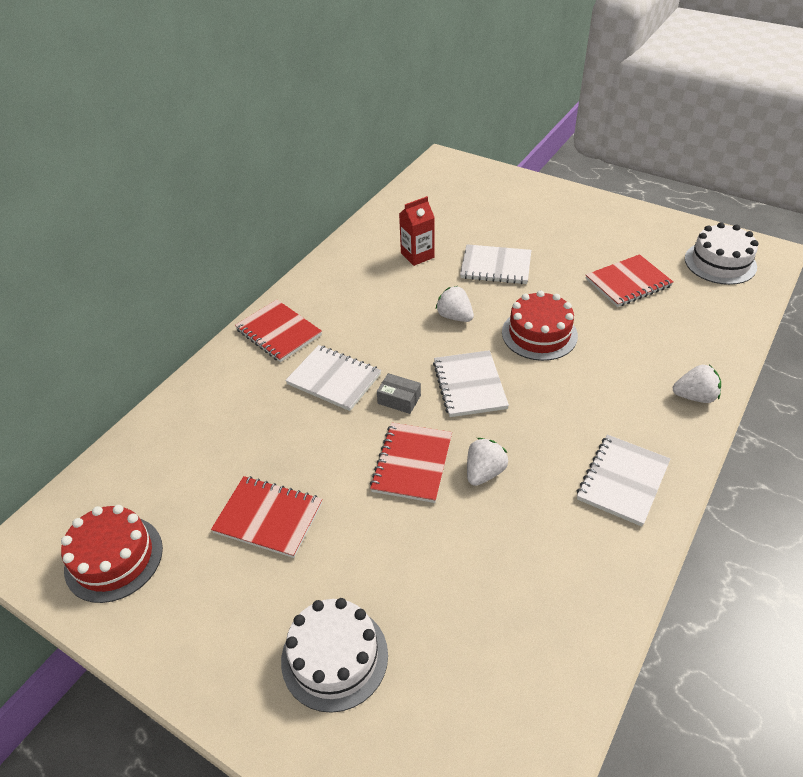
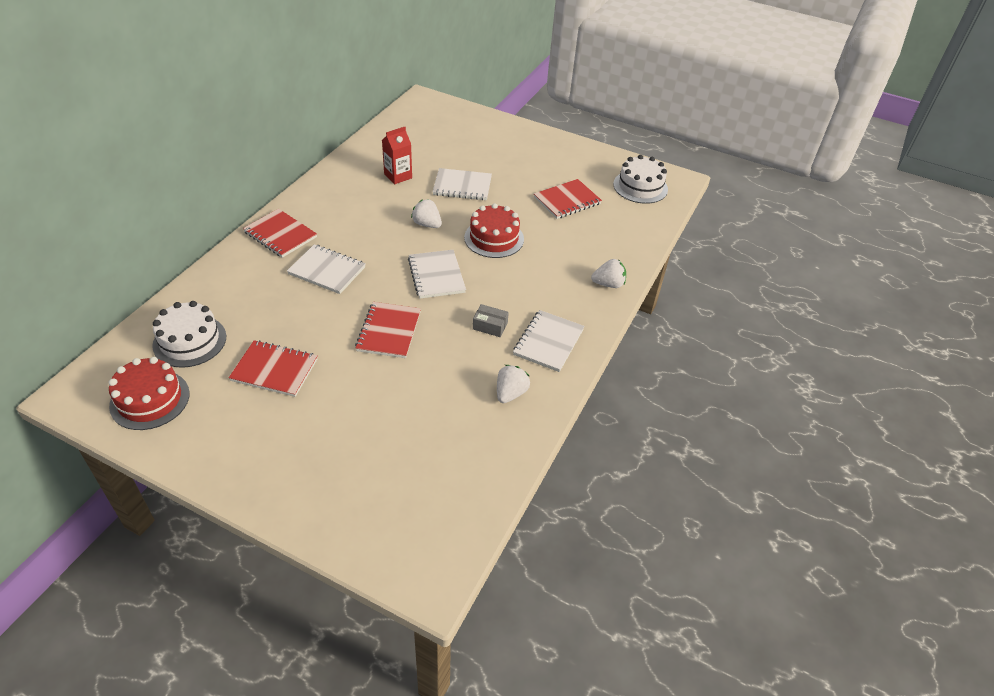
camera: 10 degrees left, 0 degrees up
white cake [281,598,388,713] -> white cake moved to [152,301,226,368]
grey box [377,373,421,414] -> grey box moved to [473,304,509,337]
white strawberry [467,438,508,486] -> white strawberry moved to [497,365,530,403]

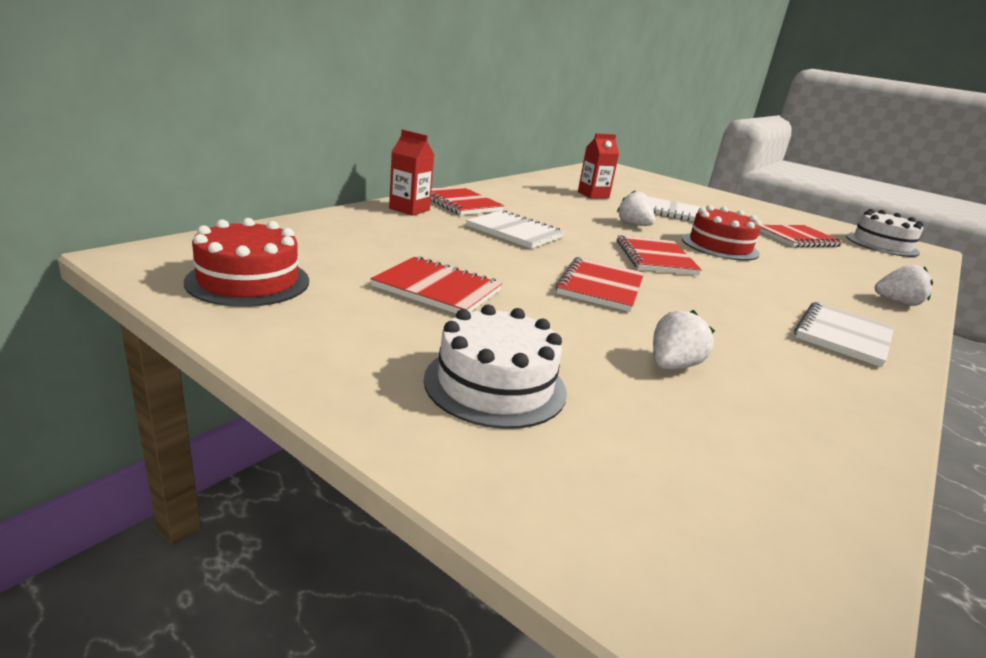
camera: 10 degrees right, 20 degrees down
white cake [152,301,226,368] -> white cake moved to [424,304,567,429]
white notebook [408,250,466,299] -> red notebook [617,235,702,275]
grey box [473,304,509,337] -> none
white strawberry [497,365,530,403] -> white strawberry moved to [653,310,715,370]
none -> red carton [389,129,434,216]

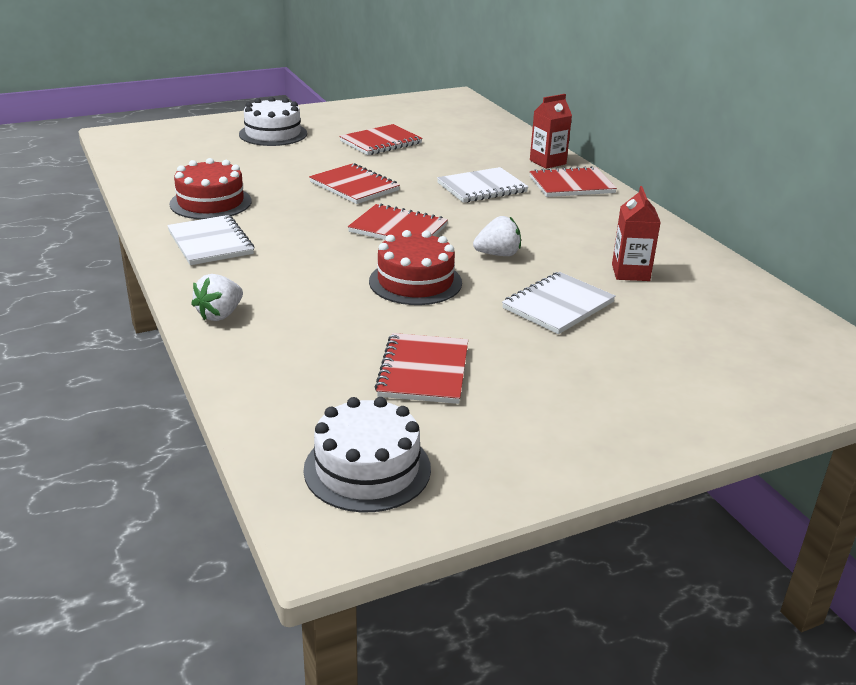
camera: 120 degrees right, 5 degrees up
red cake [184,218,309,307] -> red cake moved to [170,158,252,219]
white strawberry [653,310,715,370] -> none

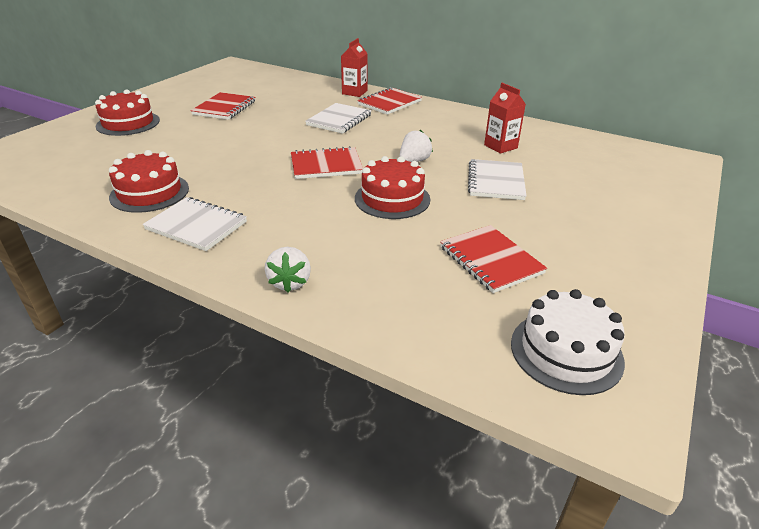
camera: 35 degrees left, 5 degrees up
white cake [239,97,307,146] -> red cake [95,89,160,136]
red notebook [309,163,400,204] -> none

